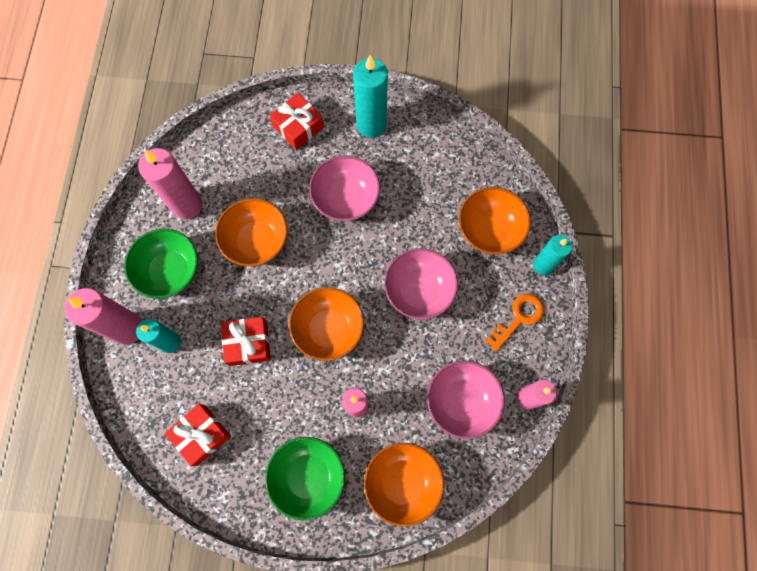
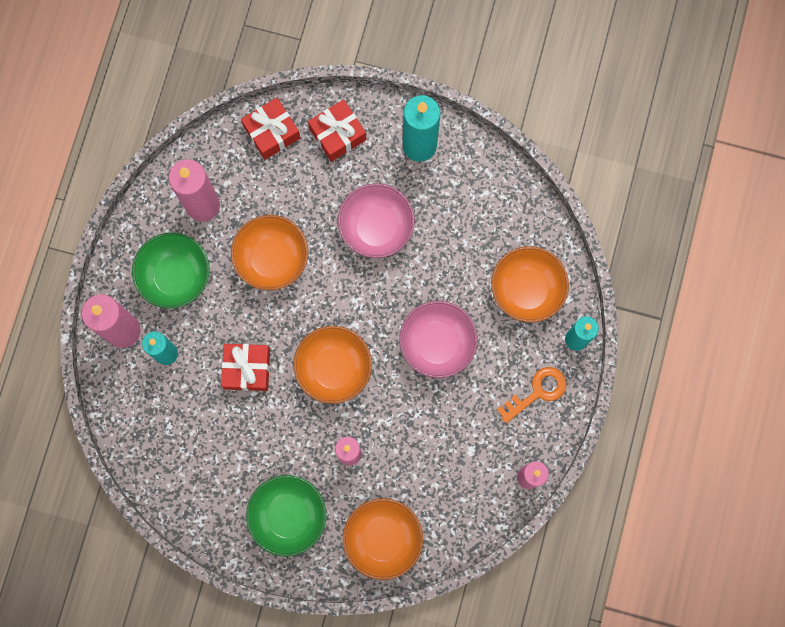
camera: 10 degrees right, 5 degrees up
red gift [165,404,231,466] -> red gift moved to [241,98,300,160]
pink bowl [427,361,505,439] -> none

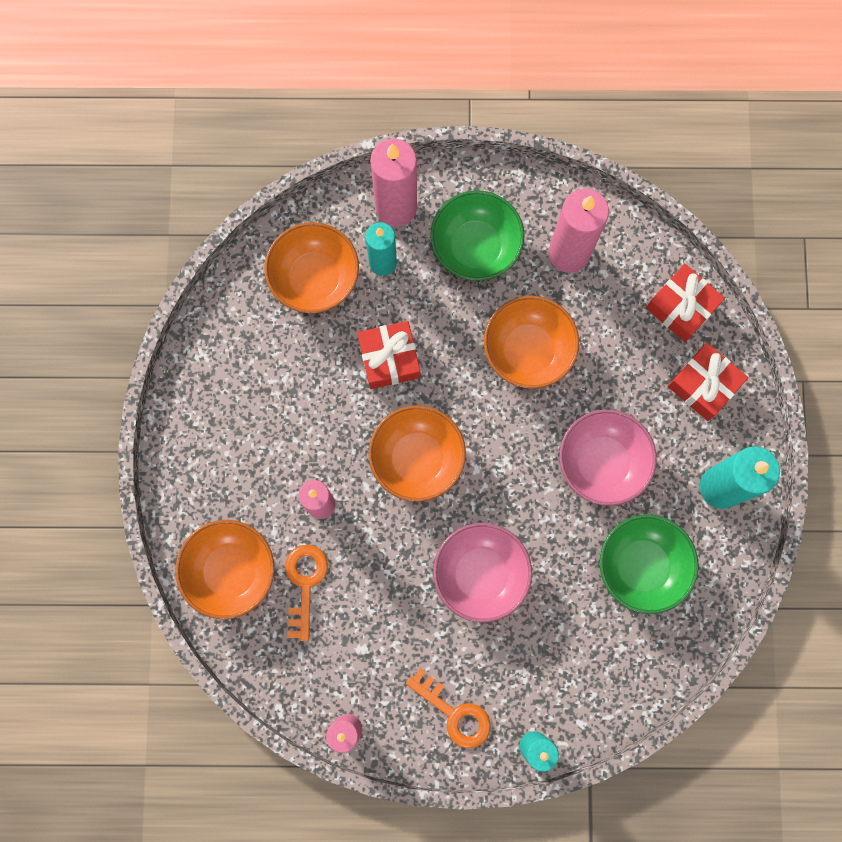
camera: 75 degrees right, 0 degrees up
green bowl [246,475,326,556] -> green bowl moved to [599,515,699,614]
orange bowl [491,246,569,323] -> orange bowl moved to [264,222,359,313]
none -> orange key [285,545,328,641]

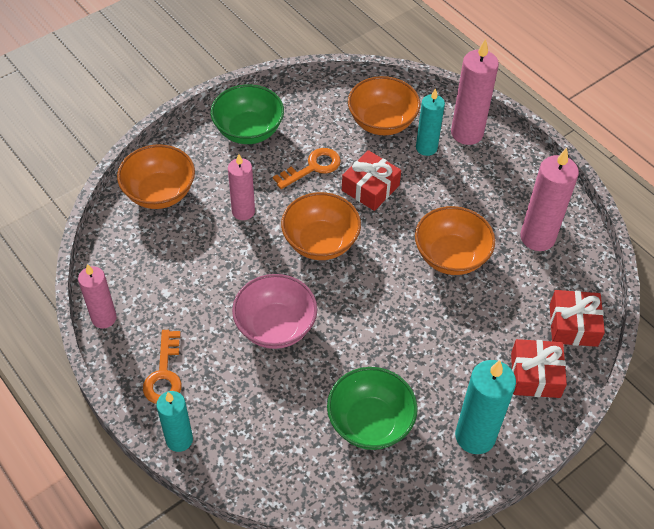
camera: 50 degrees right, 25 degrees down
orange key [285,545,328,641] -> orange key moved to [273,148,341,189]
green bowl [430,190,525,281] -> green bowl moved to [211,84,284,144]
pink bowl [559,409,657,506] -> none

